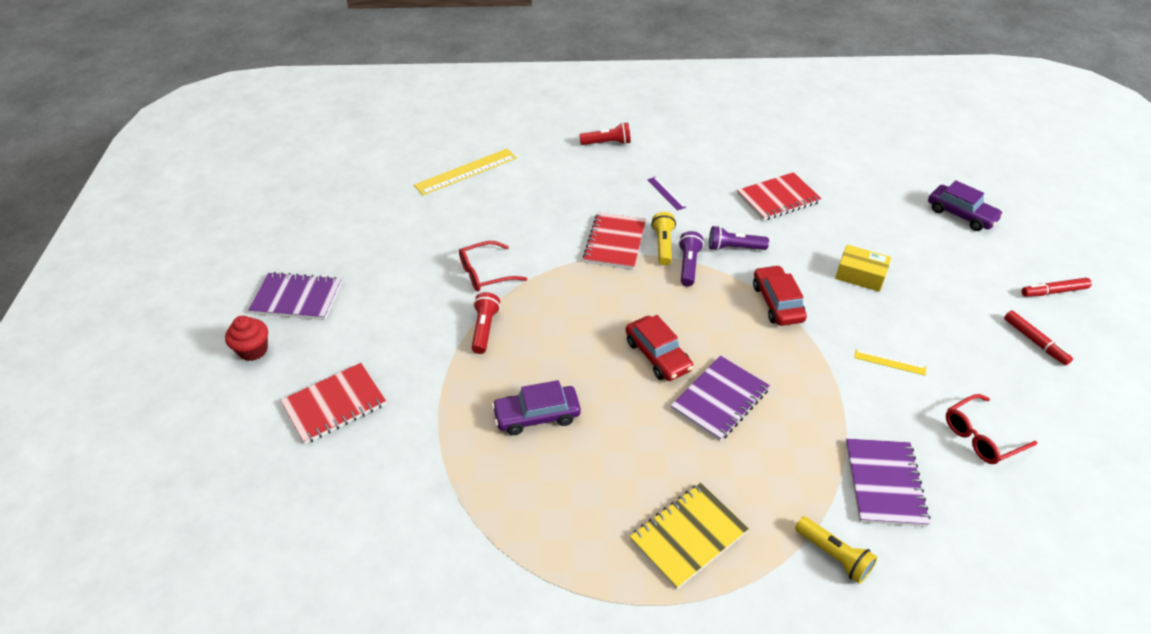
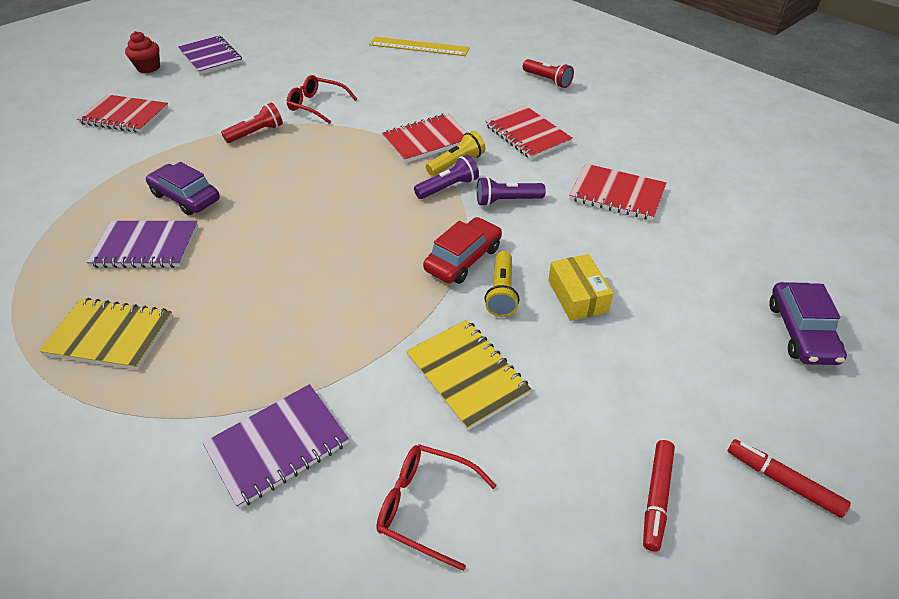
camera: 50 degrees right, 0 degrees up
red car [626,315,693,381] -> none
purple ruler [647,177,686,210] -> red notebook [486,106,573,159]
purple notebook [671,356,770,441] -> purple notebook moved to [87,221,198,268]
purple flashlight [709,226,769,251] -> purple flashlight turned 60 degrees counterclockwise [477,177,546,206]
yellow flashlight [795,516,877,584] -> yellow flashlight moved to [485,251,519,317]
yellow ruler [854,349,926,376] -> yellow notebook [406,320,532,431]

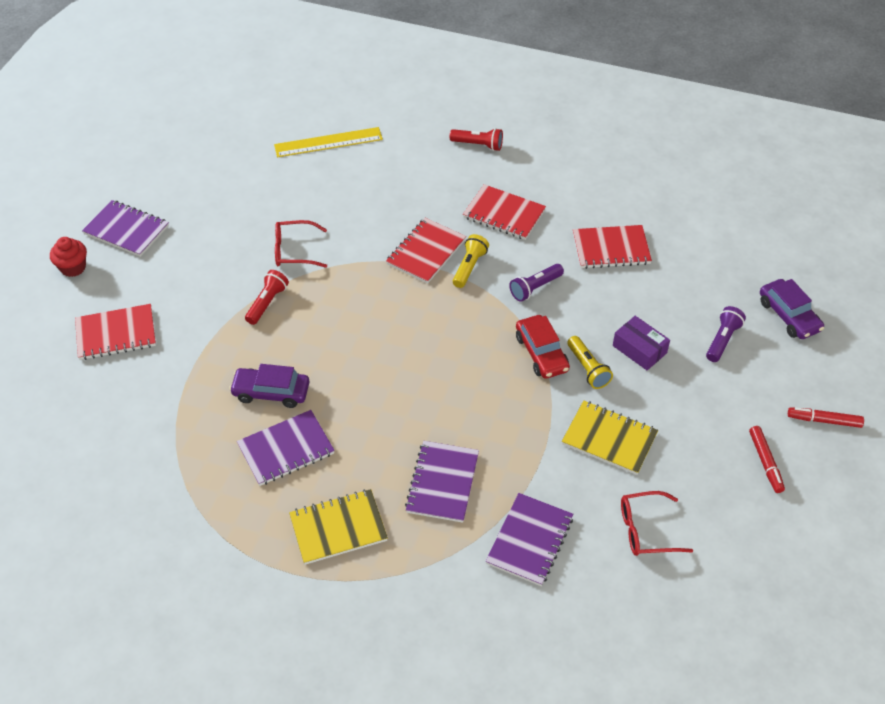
camera: 30 degrees left, 5 degrees up
purple flashlight [414,155,479,199] -> purple flashlight moved to [706,306,746,362]
red car [423,217,502,284] -> red car turned 150 degrees clockwise [516,315,570,379]
yellow box [548,254,614,321] -> purple box [613,316,670,370]
none -> purple notebook [405,441,479,523]

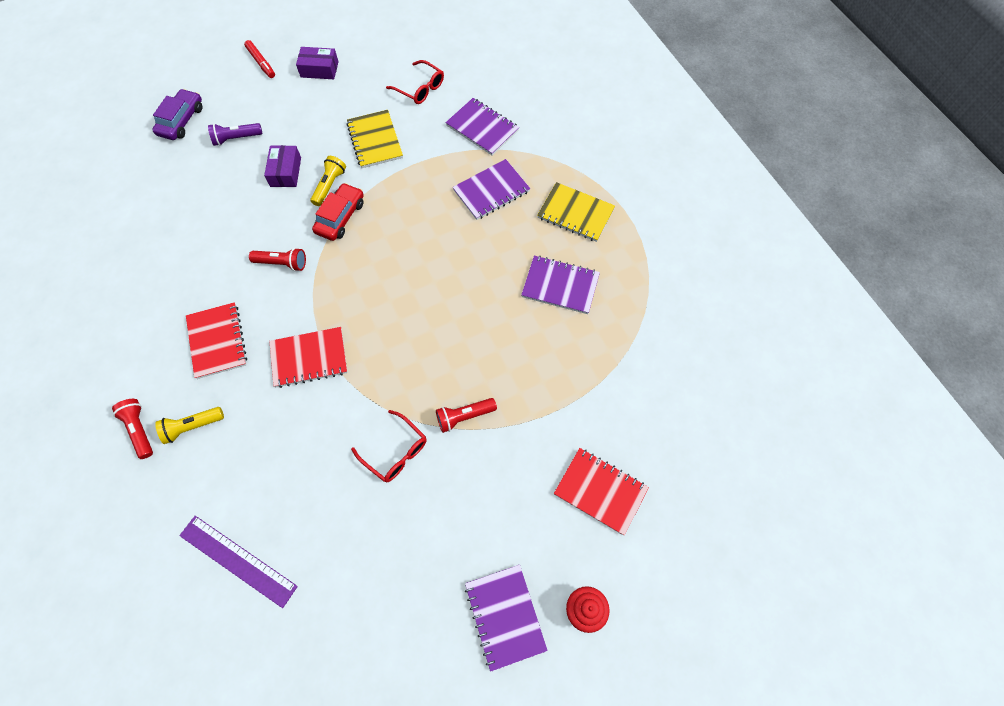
camera: 135 degrees left, 15 degrees up
purple car [229,364,309,408] -> none
yellow ruler [274,127,383,157] -> purple ruler [179,516,298,608]
yellow flashlight [453,234,489,288] -> yellow flashlight moved to [155,407,224,444]
purple notebook [485,493,573,586] -> purple notebook turned 60 degrees clockwise [445,98,519,155]
purple flashlight [509,264,564,302] -> red flashlight [249,248,306,271]
red notebook [573,225,652,269] -> none
red marker [749,426,785,493] -> purple box [296,47,338,79]

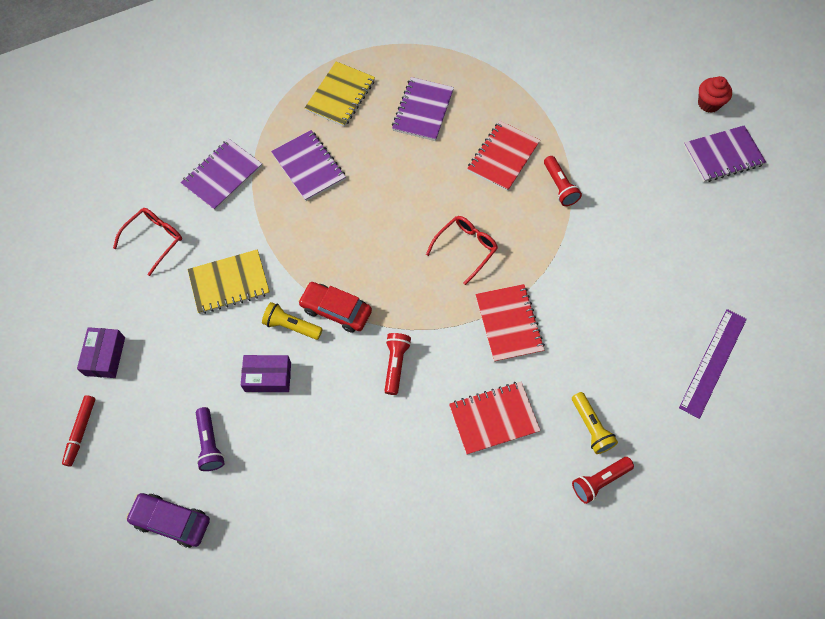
camera: 90 degrees left, 0 degrees up
red marker [244,40,275,78] -> red marker turned 135 degrees clockwise [62,395,96,466]
red glasses [351,410,427,482] -> red glasses moved to [426,216,498,285]
red notebook [554,448,649,535] -> red notebook moved to [467,121,540,191]

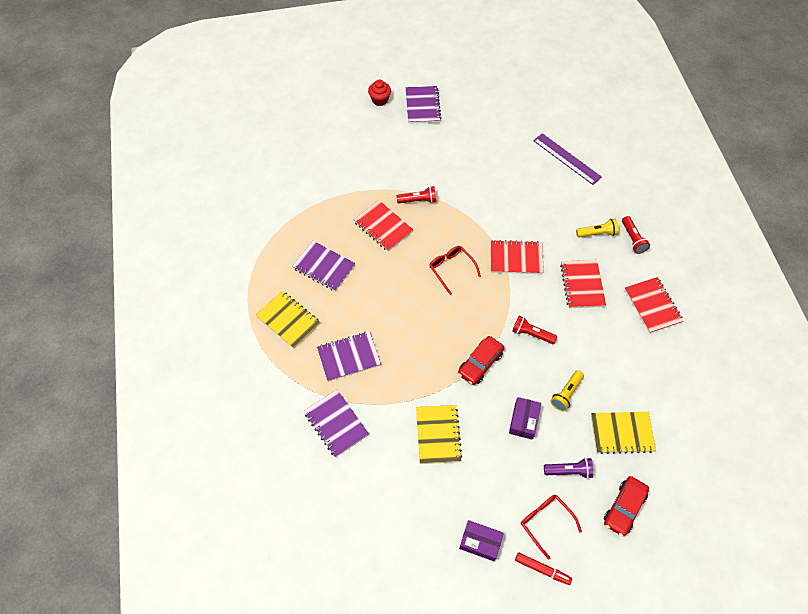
camera: 75 degrees left, 5 degrees down
red glasses [113,208,182,276] -> red glasses moved to [521,495,582,560]
purple car [126,493,210,548] -> red car [604,476,649,537]
yellow flashlight [262,302,323,340] -> yellow flashlight moved to [551,370,584,412]
none -> yellow notebook [591,412,656,454]
none -> red notebook [624,277,684,333]

